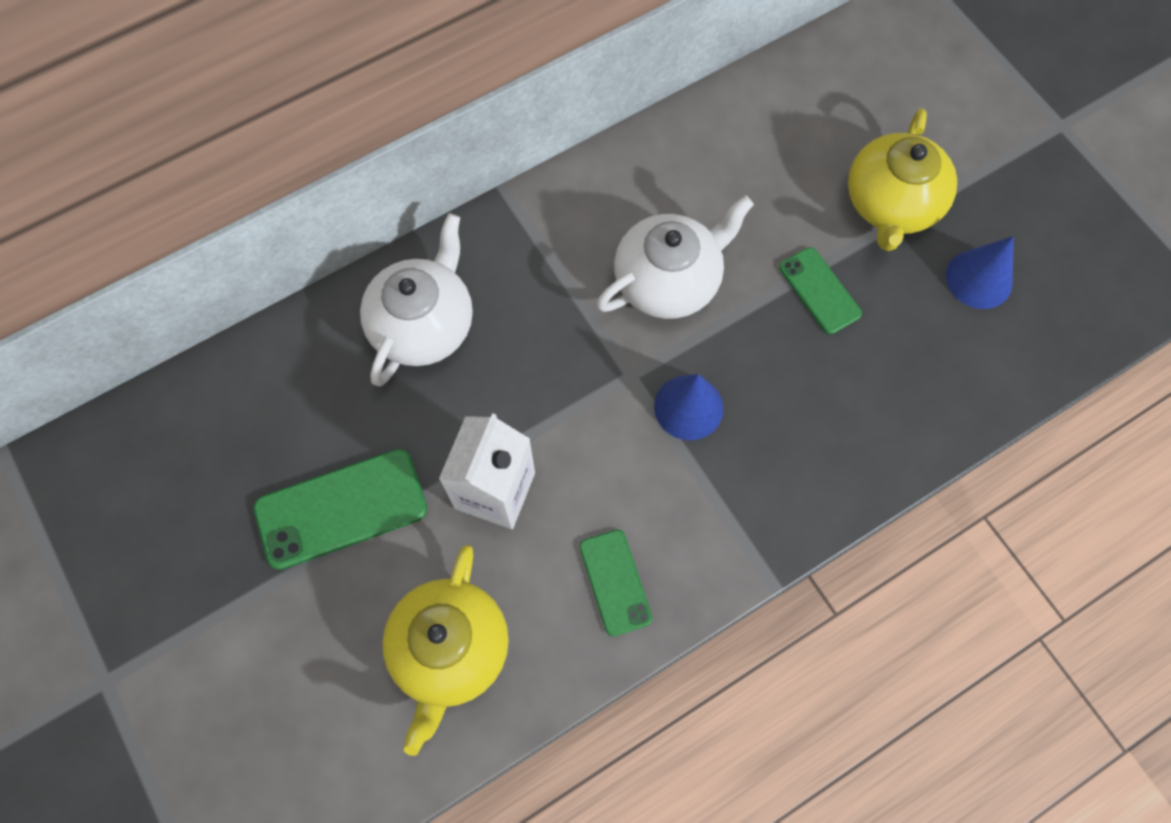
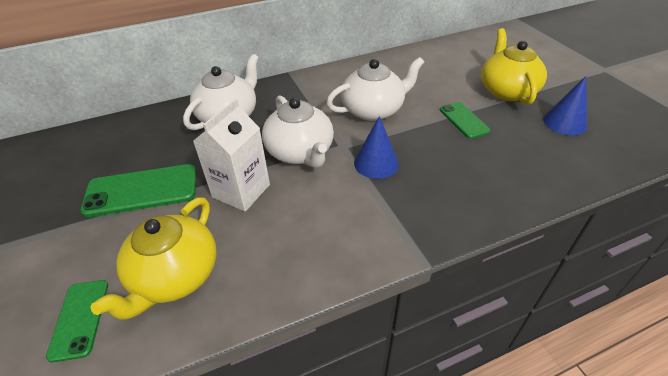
camera: 10 degrees right, 25 degrees down
green phone [579,530,652,636] -> green phone moved to [46,280,108,362]
yellow teapot [848,108,957,251] -> yellow teapot turned 150 degrees clockwise [481,28,547,105]
none -> white teapot [262,96,334,168]

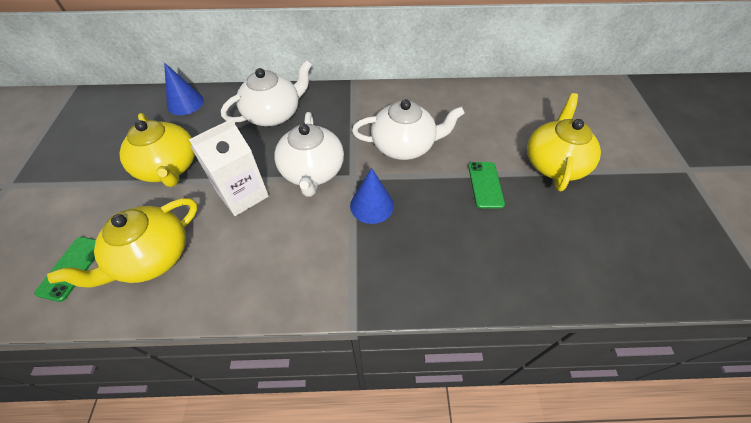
camera: 20 degrees right, 10 degrees up
green phone [80,164,196,217] -> yellow teapot [119,113,195,187]
blue cone [543,76,587,135] -> blue cone moved to [164,63,204,115]

